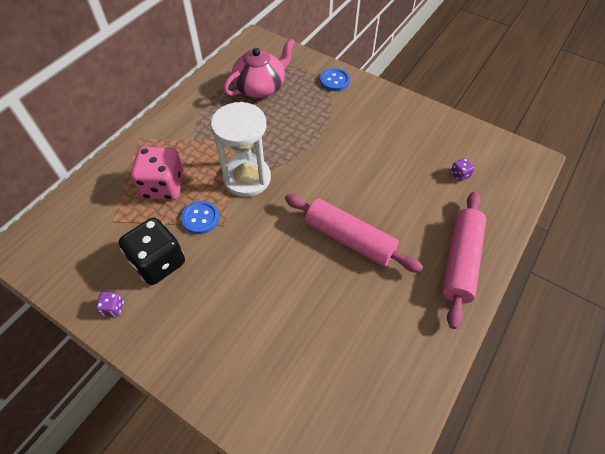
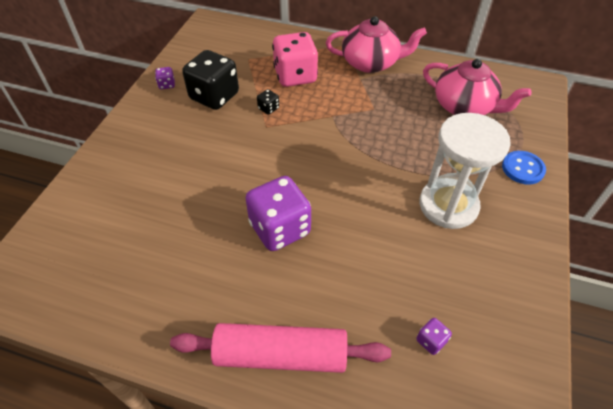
camera: 75 degrees right, 5 degrees down
blue button [181,201,220,234] -> black dice [257,89,279,115]
white hourglass [211,102,271,197] -> white hourglass moved to [419,113,511,229]
pink rolling pin [285,194,423,273] -> purple dice [245,176,311,251]
none -> pink teapot [326,16,427,73]

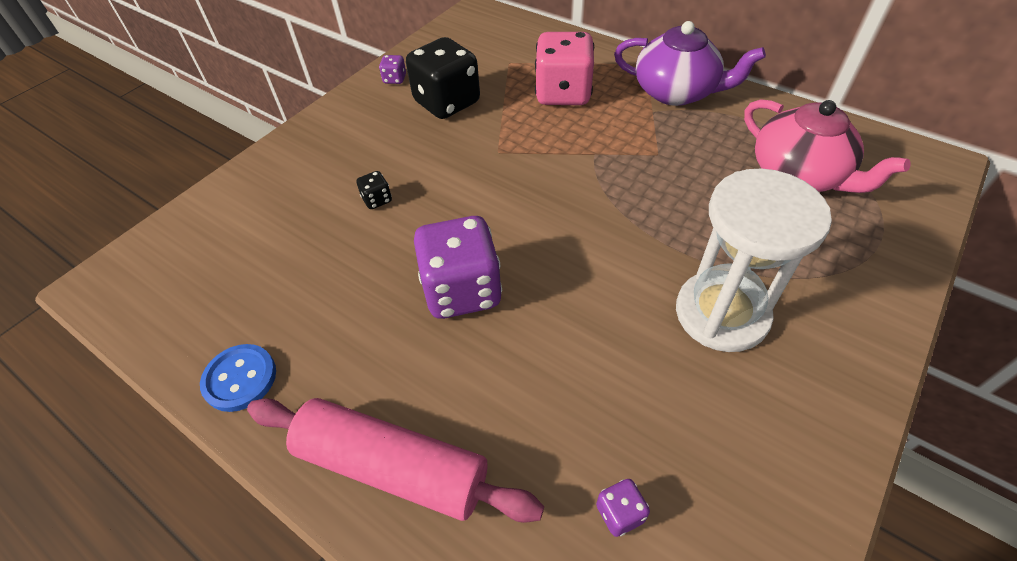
camera: 20 degrees right, 0 degrees up
black dice [257,89,279,115] -> black dice moved to [356,171,392,209]
pink teapot [326,16,427,73] -> purple teapot [614,21,766,106]
blue button [502,151,546,184] -> blue button moved to [200,344,276,412]

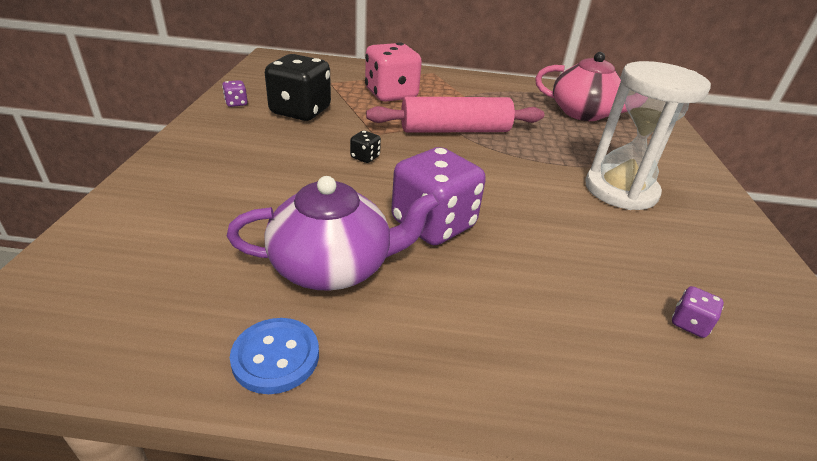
camera: 35 degrees left, 15 degrees down
pink rolling pin [247,398,544,523] -> pink rolling pin moved to [366,97,544,133]
black dice [356,171,392,209] -> black dice moved to [350,131,381,163]
purple teapot [614,21,766,106] -> purple teapot moved to [227,176,439,291]

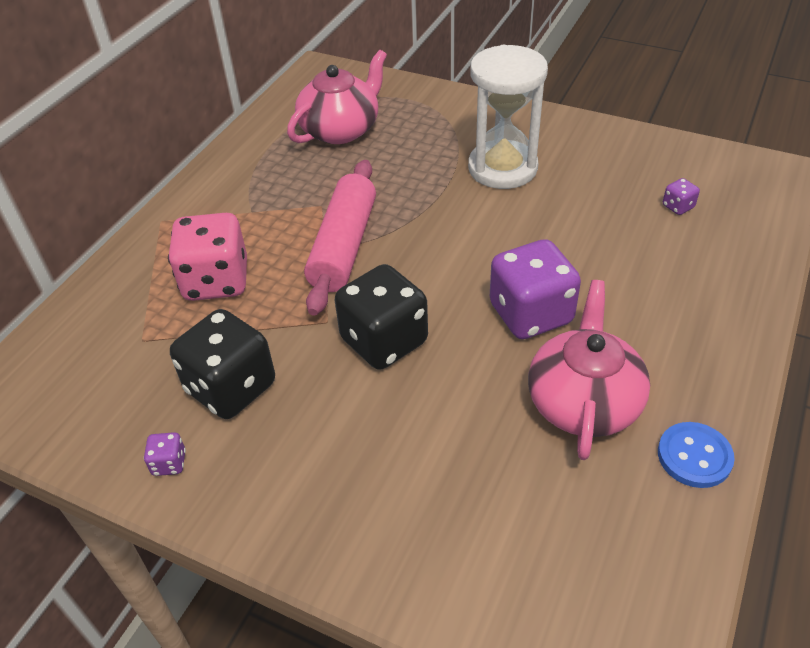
camera: 65 degrees left, 10 degrees up
purple teapot [227,176,439,291] -> pink teapot [528,280,650,460]
black dice [350,131,381,163] -> black dice [335,264,428,370], size x2.40

